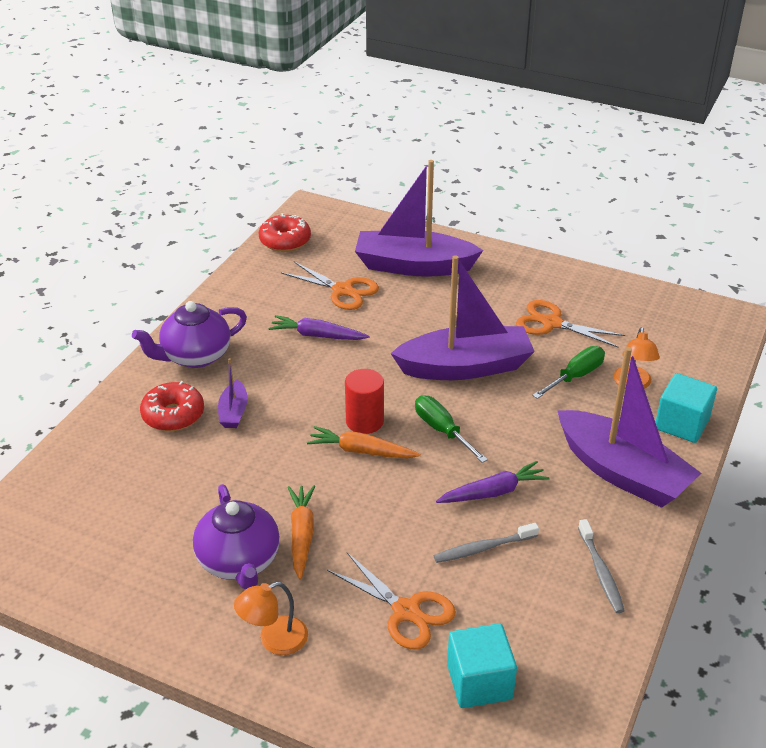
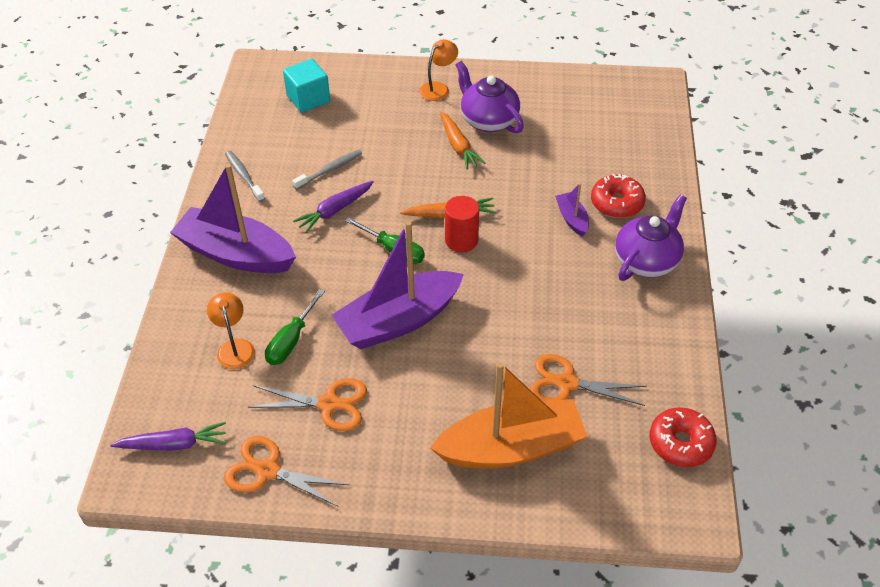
camera: 160 degrees right, 10 degrees up
purple carrot [269,315,370,340] -> purple carrot moved to [110,422,226,451]
orange scissors [327,553,456,650] -> orange scissors moved to [224,436,349,506]
purple boat [355,160,483,277] -> orange boat [430,362,588,468]
turquoise cube [655,373,717,443] -> none

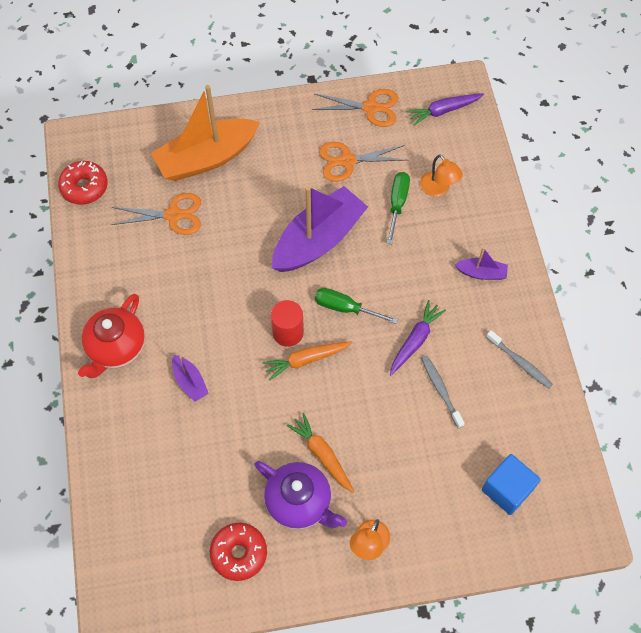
camera: 165 degrees right, 15 degrees up
purple boat [170,164,296,273] -> purple boat [455,247,508,280], size x0.45
turquoise cube [283,59,330,113] -> blue cube [482,454,540,515]
grey toothbrush [292,149,362,190] -> grey toothbrush turned 120 degrees clockwise [421,355,465,428]
red donut [591,174,646,218] -> red donut moved to [210,523,267,581]
purple teapot [615,194,687,281] -> red teapot [78,294,145,378]

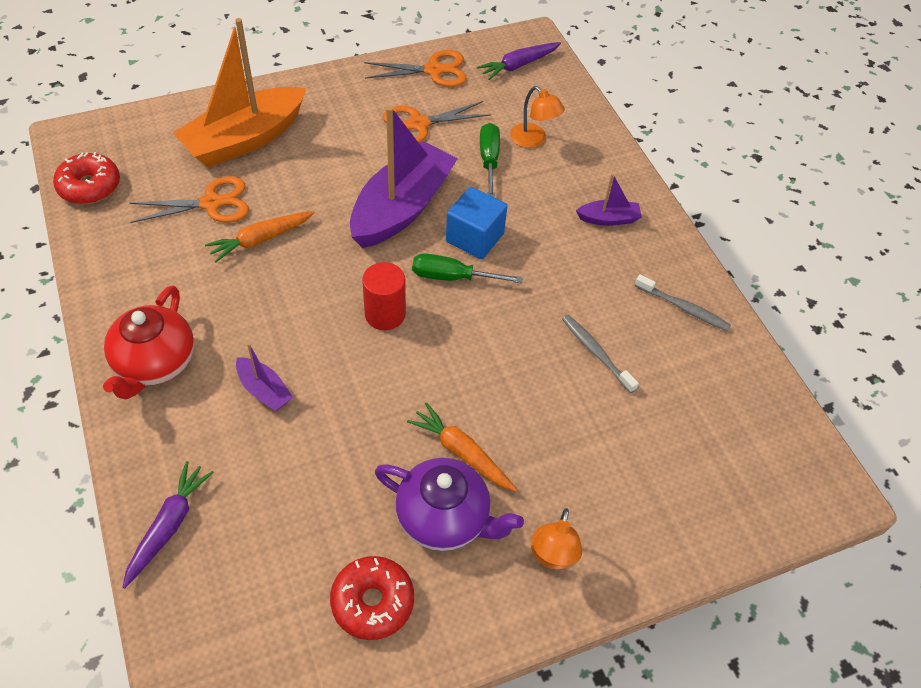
camera: 15 degrees left, 10 degrees down
orange carrot [262,341,352,381] -> orange carrot moved to [205,211,315,262]
purple carrot [390,300,446,375] -> purple carrot moved to [122,461,214,589]
blue cube [482,454,540,515] -> blue cube moved to [446,187,507,259]

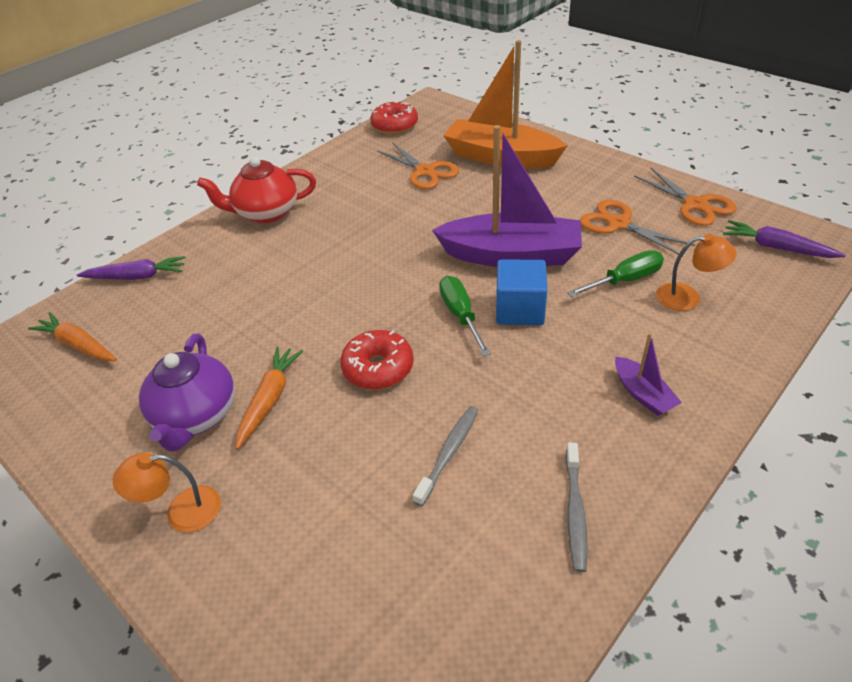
camera: 70 degrees right, 10 degrees down
orange carrot [205,211,315,262] -> orange carrot moved to [28,312,117,361]
purple boat [236,343,293,411] -> none
red donut [330,556,414,640] -> red donut moved to [340,330,414,390]
red cylinder [362,262,406,330] -> none
orange lamp [510,86,565,148] -> orange lamp turned 105 degrees counterclockwise [656,234,737,311]

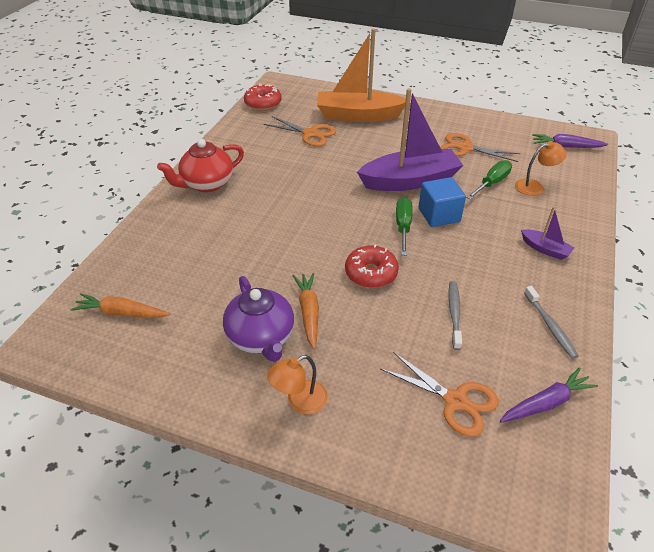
camera: 25 degrees left, 0 degrees up
purple carrot [77,256,186,280] -> purple carrot moved to [500,367,598,423]
green screwdriver [439,276,491,356] -> green screwdriver turned 45 degrees clockwise [396,198,413,256]
orange scissors [634,167,737,226] -> orange scissors moved to [380,352,499,437]

